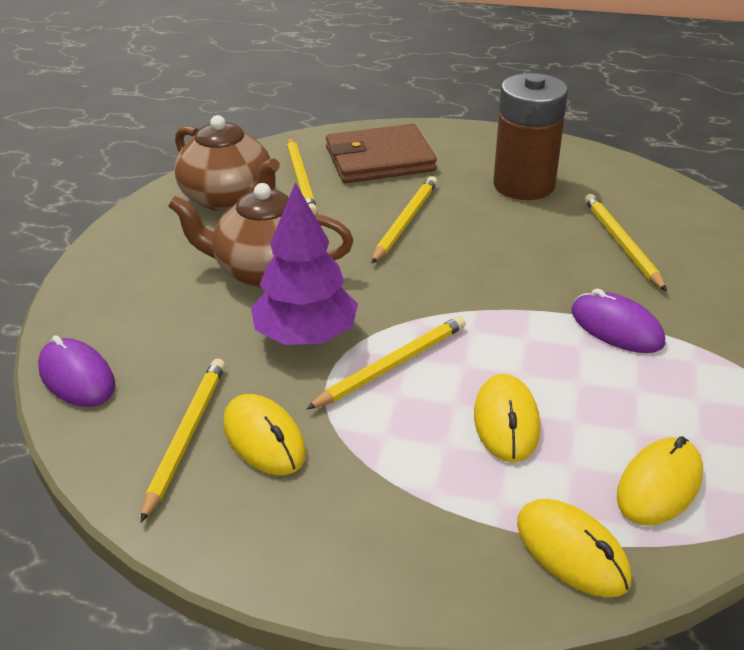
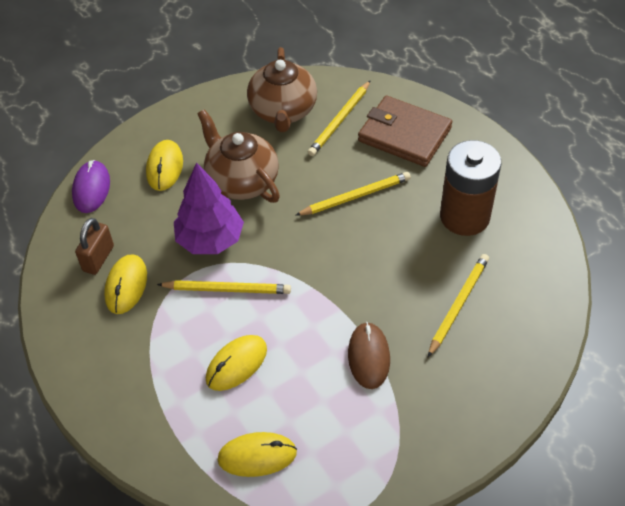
camera: 45 degrees right, 15 degrees up
yellow pencil [141,359,225,522] -> brown padlock [75,218,114,275]
yellow mouse [517,499,631,597] -> yellow mouse moved to [146,140,183,191]
purple mouse [572,289,665,353] -> brown mouse [348,322,390,389]

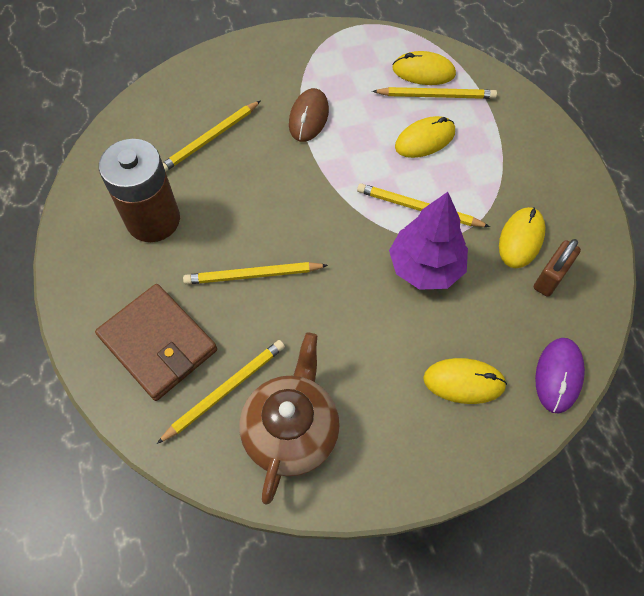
camera: 165 degrees left, 10 degrees up
yellow mouse [146,140,183,191] -> yellow mouse turned 75 degrees clockwise [423,358,507,404]
brown teapot [197,109,280,203] -> none
none -> yellow pencil [372,87,497,99]

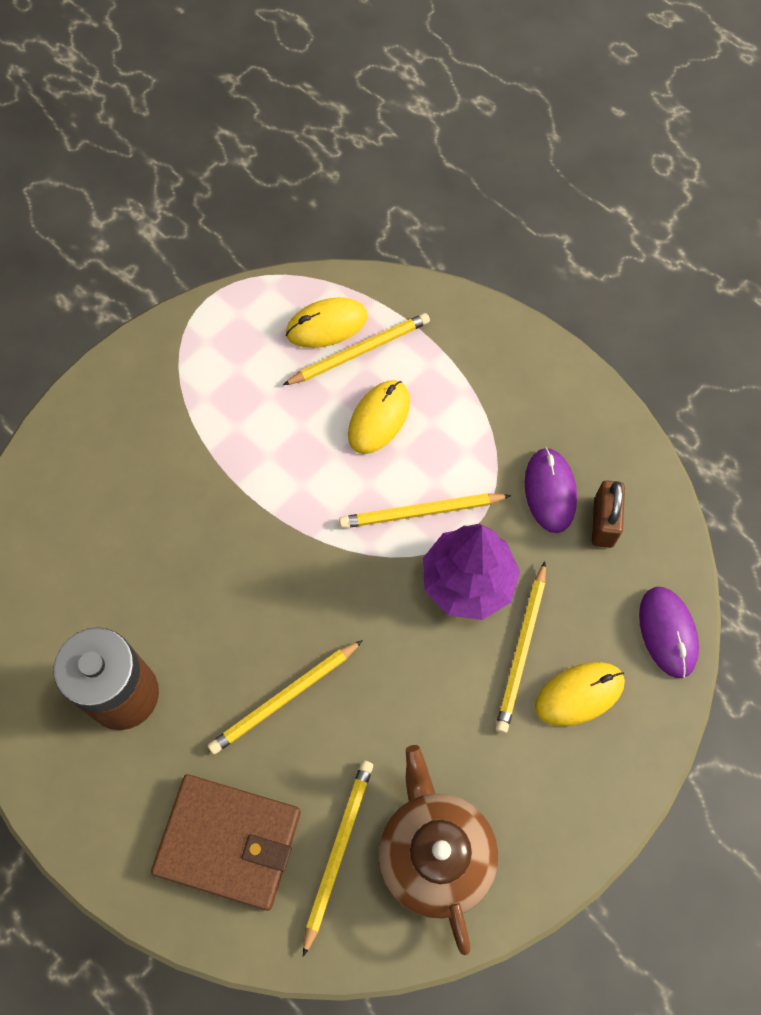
camera: 30 degrees left, 5 degrees up
yellow pencil [163,100,261,172] -> yellow pencil moved to [495,561,546,733]
brown mouse [289,88,329,142] -> none
yellow mouse [499,207,545,268] -> purple mouse [525,448,577,533]

